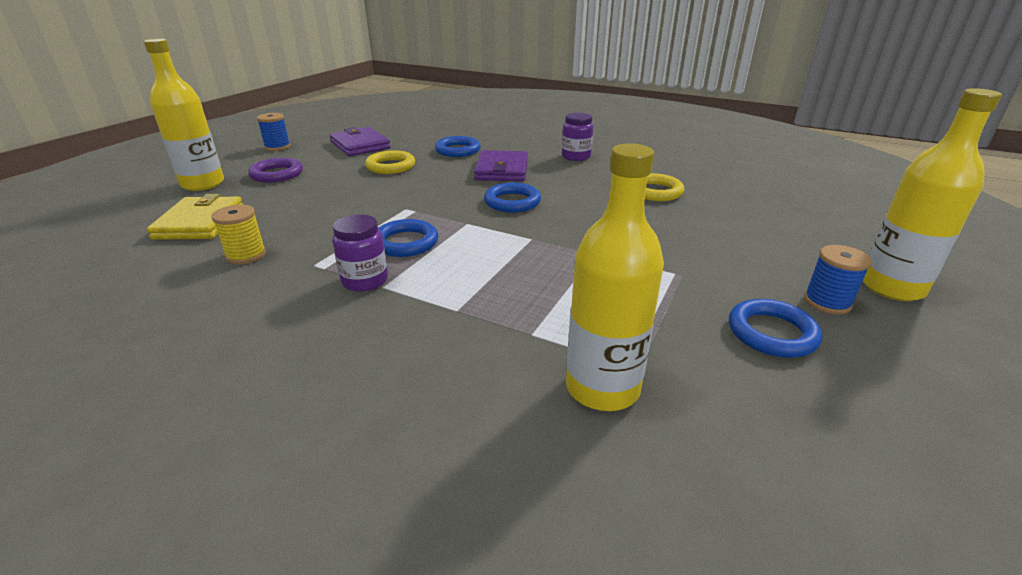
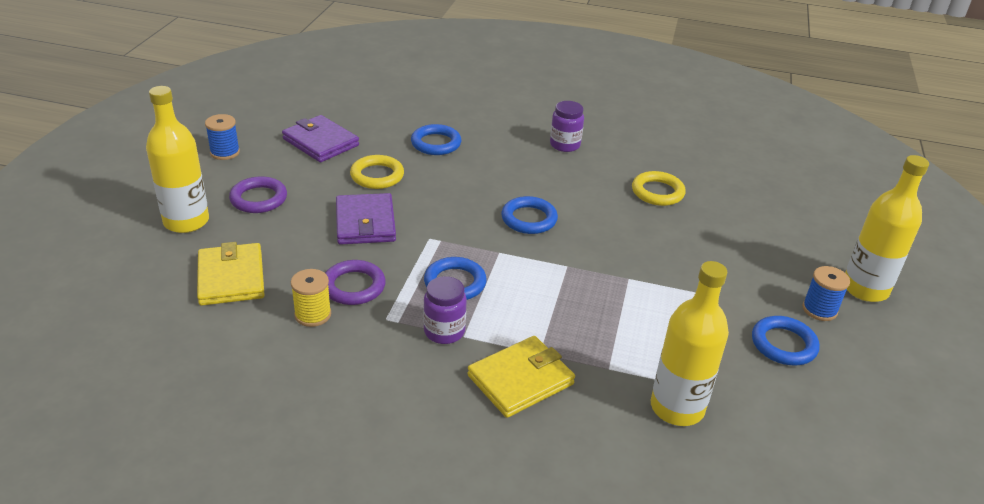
camera: 15 degrees left, 5 degrees up
purple wallet [474,150,528,181] -> purple wallet moved to [336,193,396,245]
none -> purple ring [325,260,386,305]
none -> yellow wallet [467,336,575,418]

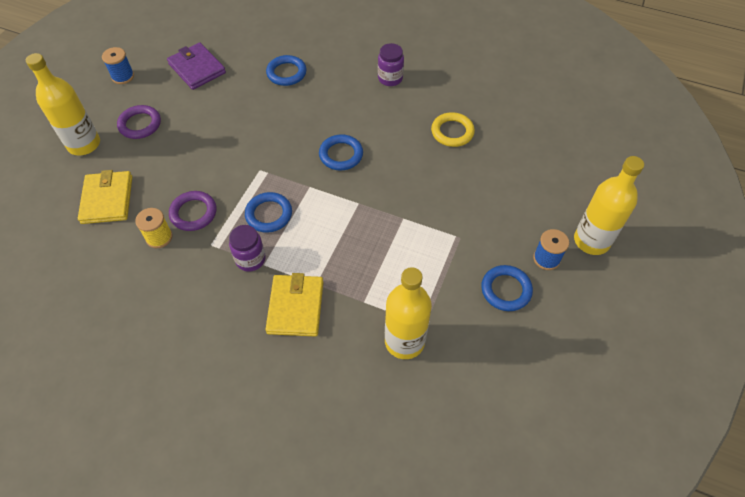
camera: 10 degrees right, 20 degrees up
purple wallet [336,193,396,245] -> none
yellow ring [350,155,404,189] -> none
yellow wallet [467,336,575,418] -> yellow wallet turned 60 degrees counterclockwise [265,273,323,337]

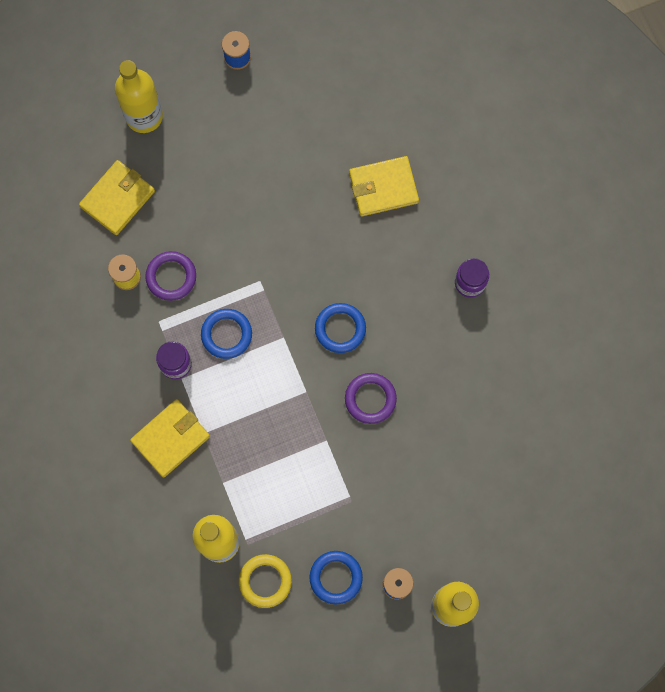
camera: 45 degrees right, 20 degrees up
purple ring [117,105,161,139] -> purple ring moved to [345,373,397,424]
purple wallet [167,43,226,90] -> none
blue ring [266,55,307,86] -> yellow wallet [349,156,419,216]
yellow ring [431,112,475,147] -> yellow ring moved to [239,554,292,608]

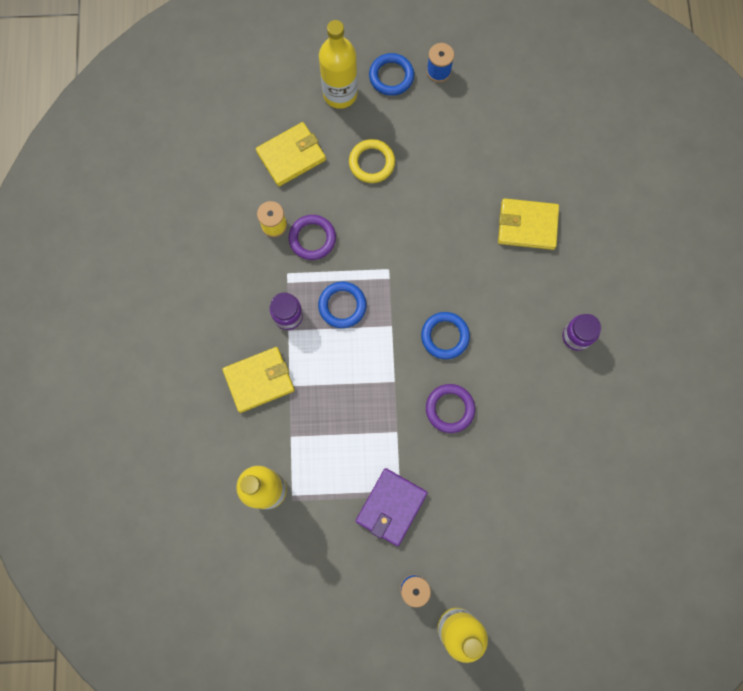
camera: 20 degrees right, 0 degrees up
yellow ring [239,554,292,608] -> yellow ring moved to [349,139,395,183]
blue ring [310,551,363,604] -> blue ring moved to [369,53,414,96]
none -> purple wallet [356,468,428,546]

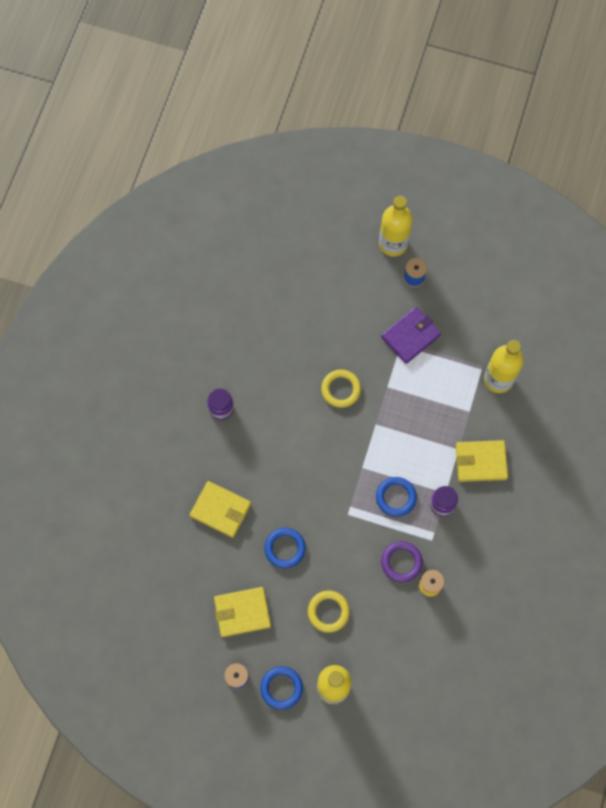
camera: 160 degrees left, 5 degrees down
yellow wallet [256,122,326,187] -> yellow wallet moved to [214,587,271,637]
blue ring [421,312,470,359] -> blue ring moved to [265,528,306,569]
purple ring [426,384,475,433] -> yellow ring [321,370,361,408]

